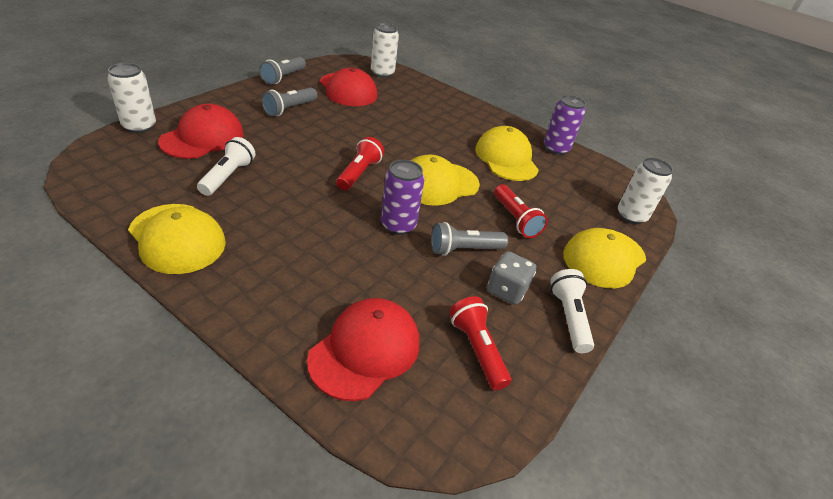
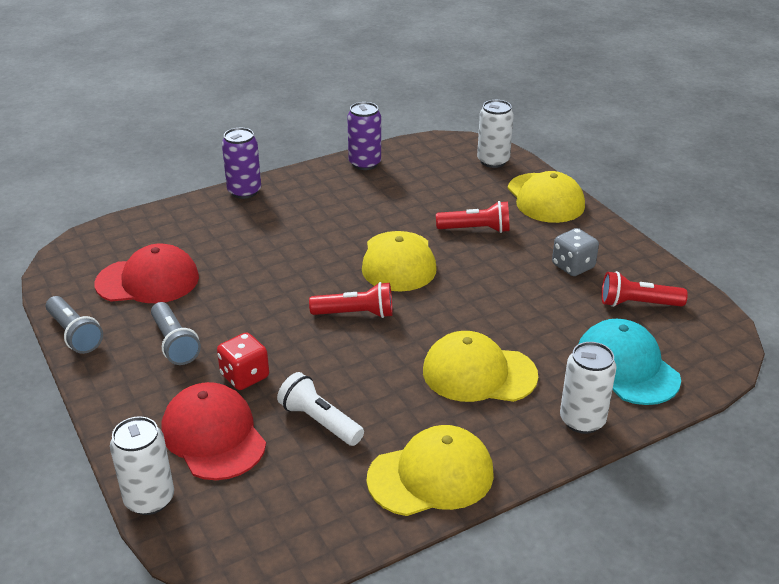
camera: 60 degrees left, 5 degrees down
red cap [307,298,419,401] -> turquoise cap [578,319,681,405]
red flashlight [336,137,384,191] -> red flashlight turned 135 degrees clockwise [309,282,393,318]
white can [371,23,399,78] -> white can moved to [560,342,617,434]
purple can [381,160,424,235] -> purple can moved to [222,128,261,199]
grey flashlight [431,222,508,256] -> none
yellow cap [475,126,539,181] -> yellow cap moved to [423,331,538,402]
white flashlight [550,269,594,353] -> none
none -> red dice [217,333,269,390]

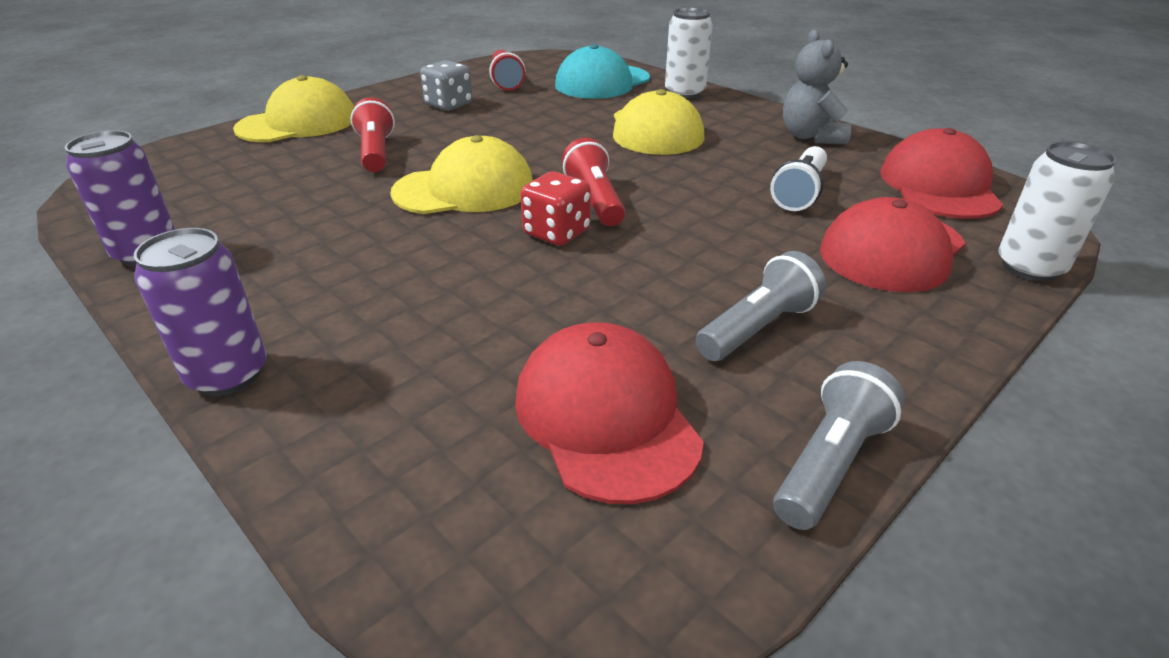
camera: 105 degrees left, 0 degrees up
red dice [217,333,269,390] -> red dice moved to [521,172,591,246]
yellow cap [367,425,494,516] -> grey teddy bear [783,30,851,144]
white can [477,100,514,168] -> none
none -> red cap [880,128,1003,219]

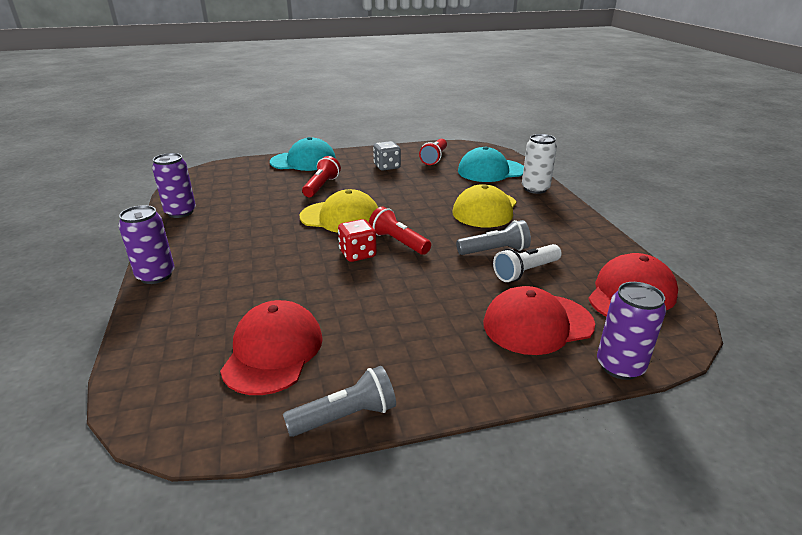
camera: 30 degrees right, 5 degrees down
yellow cap [233,75,354,142] -> turquoise cap [270,137,336,171]
red flashlight [562,138,625,226] -> red flashlight turned 60 degrees counterclockwise [369,207,431,255]
grey flashlight [696,251,826,361] -> grey flashlight moved to [456,220,531,255]
grey teddy bear [783,30,851,144] -> none
white can [998,141,1117,281] -> purple can [597,282,666,380]

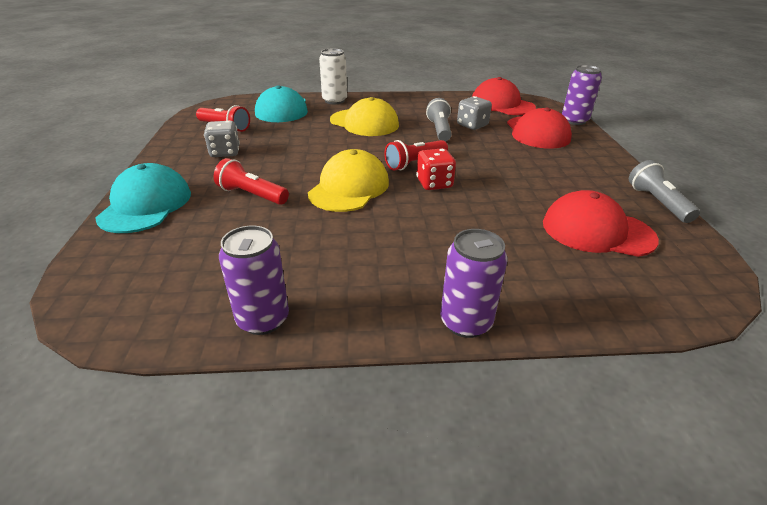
camera: 80 degrees left, 5 degrees up
white flashlight [493,244,562,282] -> grey dice [457,96,492,130]

